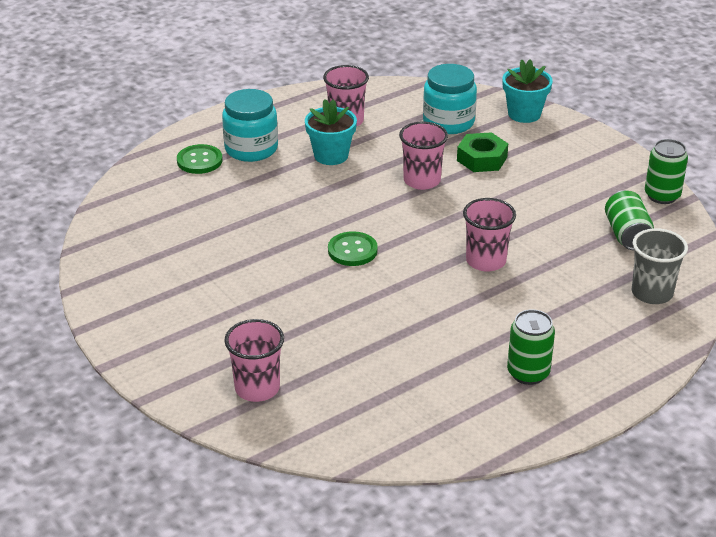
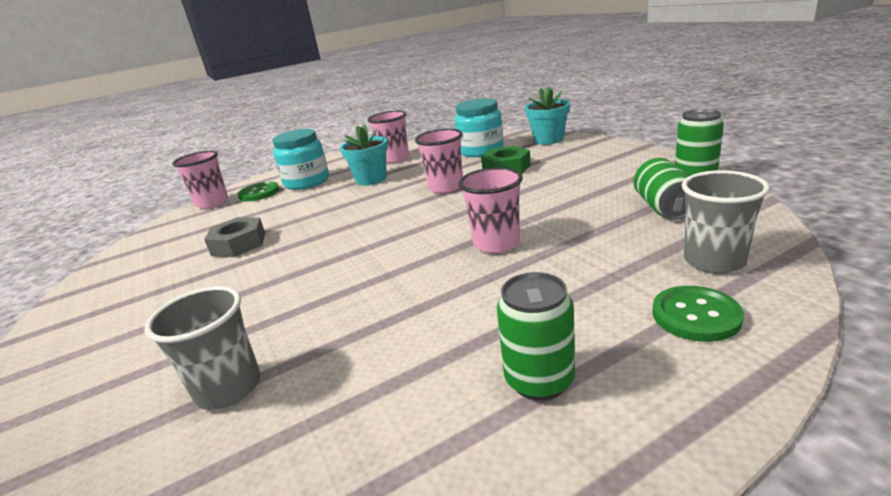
camera: 10 degrees right, 10 degrees down
pink cup [224,319,284,402] -> pink cup moved to [172,151,228,209]
green button [328,231,378,266] -> green button moved to [652,286,744,342]
none -> grey cup [145,286,261,410]
none -> grey nut [204,217,265,257]

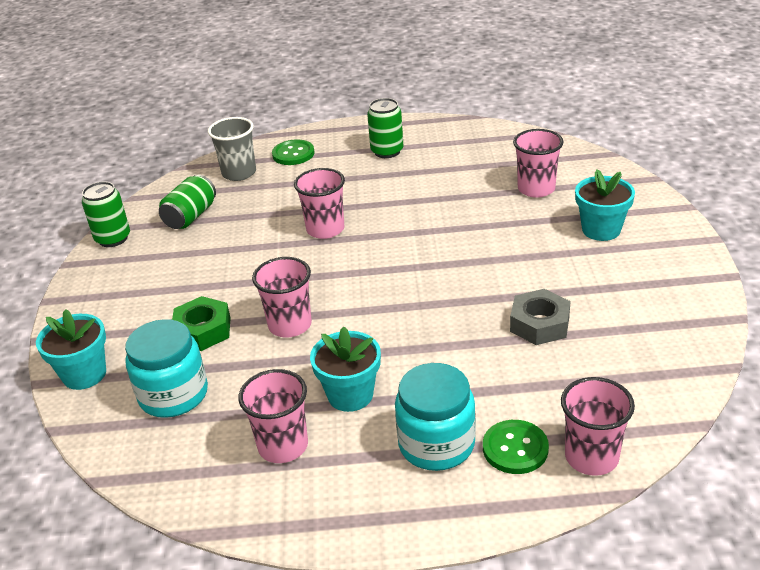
camera: 155 degrees left, 10 degrees up
grey cup [145,286,261,410] -> pink cup [513,129,564,198]
none -> turquoise flower pot [575,169,635,241]

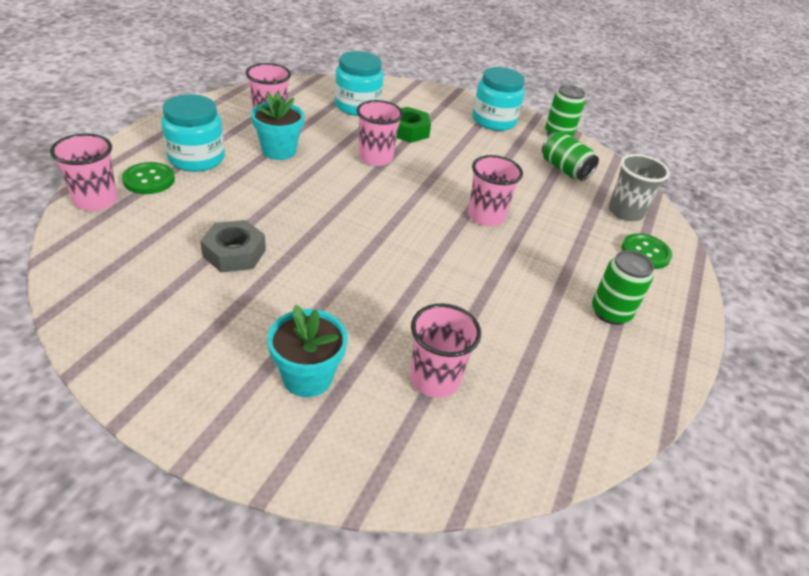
camera: 110 degrees right, 5 degrees up
turquoise flower pot [36,309,106,390] -> none
none -> turquoise jar [473,67,525,131]

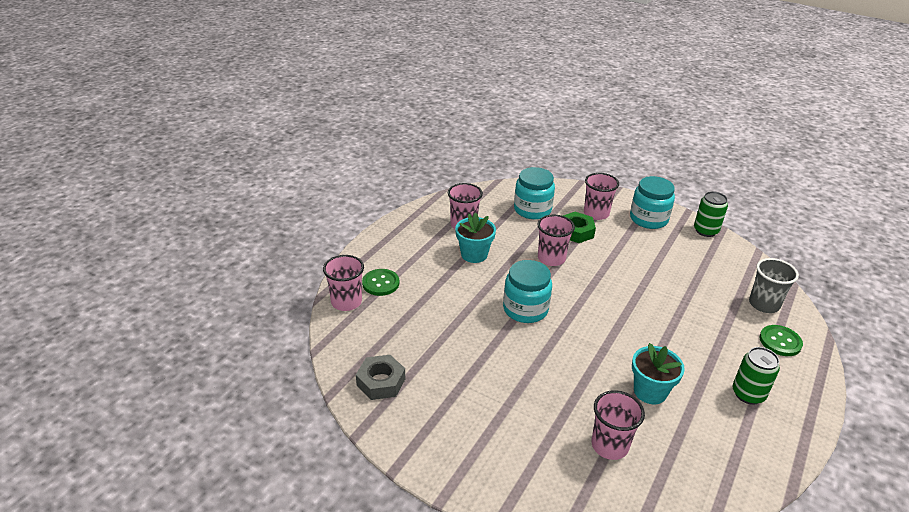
camera: 10 degrees right, 5 degrees down
turquoise jar [161,94,225,172] -> turquoise jar moved to [503,260,552,323]
grey nut [200,220,266,273] -> grey nut moved to [356,355,405,400]
turquoise flower pot [268,305,348,397] -> turquoise flower pot moved to [632,343,685,404]
pink cup [468,155,523,226] -> pink cup moved to [584,173,619,220]
green can [542,131,599,181] -> none

